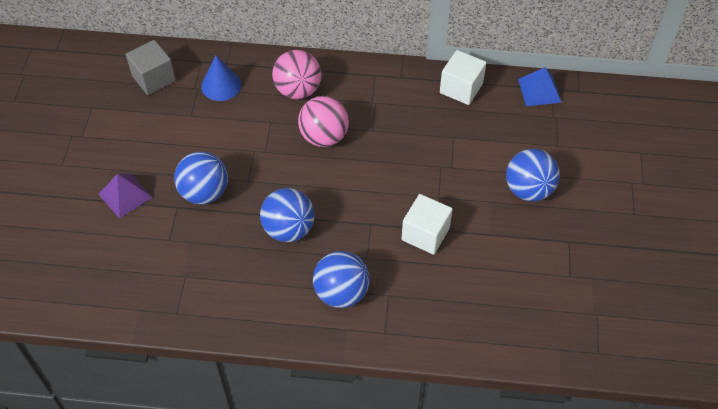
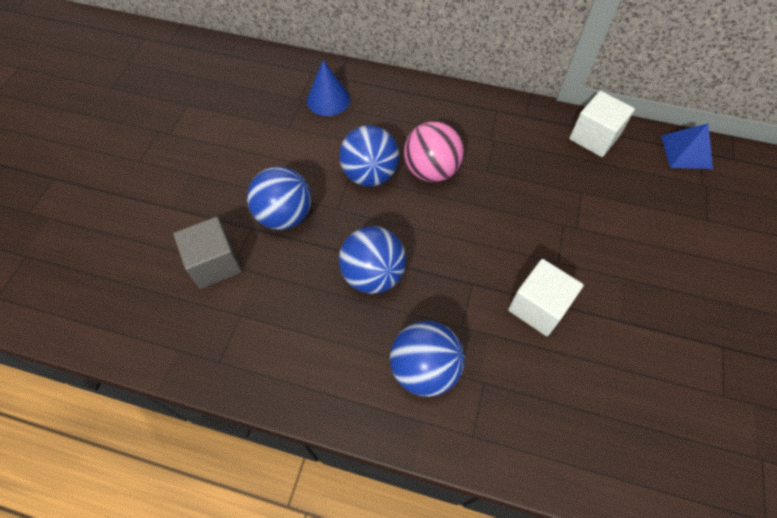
camera: 10 degrees right, 5 degrees up
purple pyramid [98,173,152,219] -> none
grey cube [126,40,176,95] -> grey cube moved to [173,217,242,289]
pink ball [272,50,322,99] -> none
blue ball [506,149,560,201] -> blue ball moved to [339,125,399,187]

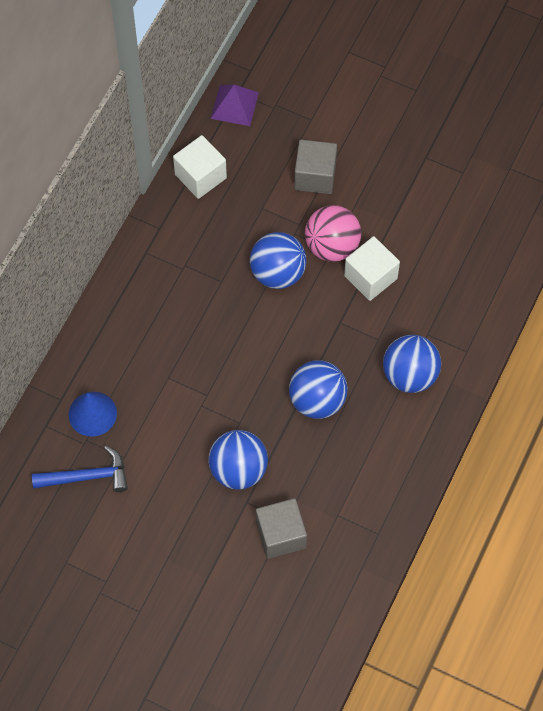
camera: 80 degrees left, 5 degrees up
blue ball [339,125,399,187] -> blue ball moved to [250,232,306,289]
pink ball [404,121,464,182] -> pink ball moved to [305,205,361,262]
blue pyramid [661,123,713,169] -> purple pyramid [211,84,259,126]
none -> blue hammer [32,445,128,492]
none -> grey cube [294,140,337,194]

